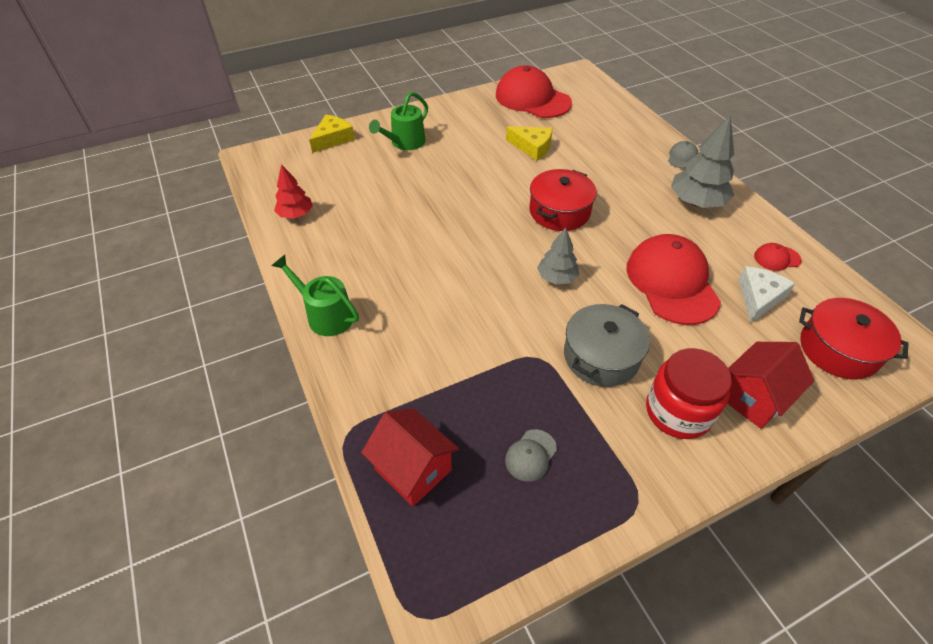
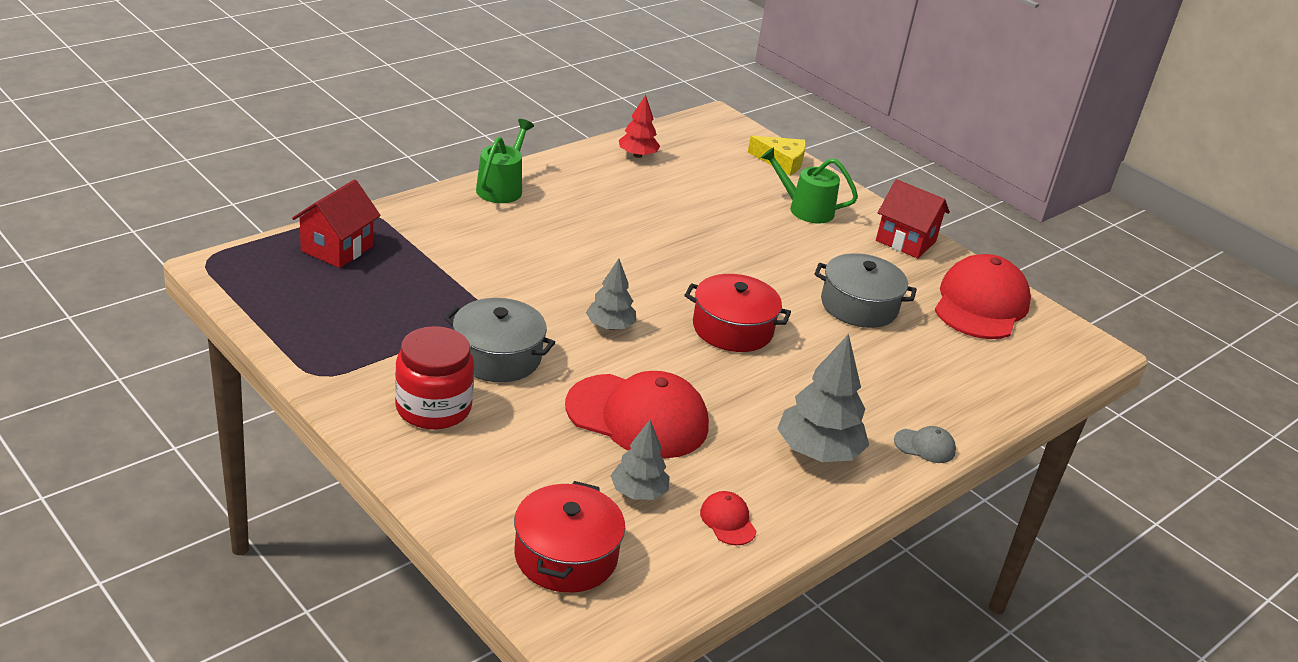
camera: 70 degrees right, 15 degrees down
grey cap [505,429,557,482] -> none
yellow cheese [506,126,552,161] -> grey pot [814,253,917,328]
red cap [626,234,721,325] -> red cap turned 45 degrees clockwise [565,371,709,458]
red house [727,342,814,429] -> red house moved to [876,179,950,259]
white cheese [738,266,795,323] -> grey tree [611,420,670,500]

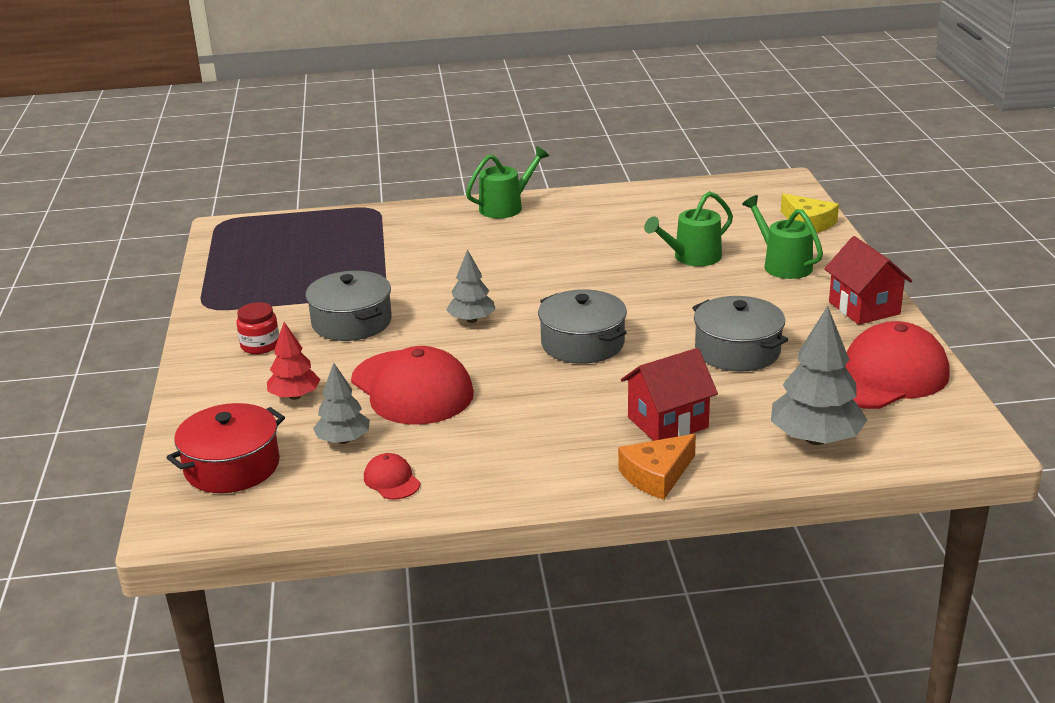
camera: 40 degrees right, 5 degrees down
red house [292,179,381,268] -> red house moved to [621,348,718,441]
red jar [395,326,474,430] -> red jar [236,302,279,354], size x0.59
red tree [619,95,660,158] -> red tree moved to [267,322,321,400]
red pot [684,274,791,352] -> grey pot [538,289,627,364]
red cap [700,491,757,545] -> red cap turned 45 degrees counterclockwise [364,453,420,499]
grey tree [777,334,869,462] -> grey tree moved to [771,306,867,445]
grey cap [894,426,956,463] -> orange cheese [618,434,696,500]
none -> green watering can [644,191,733,266]

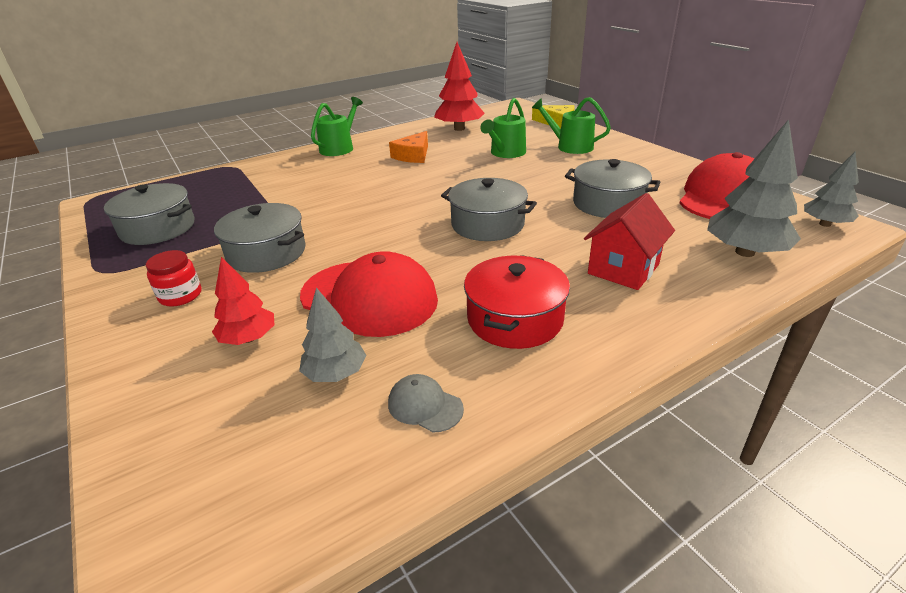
camera: 25 degrees left, 5 degrees up
red pot [166,403,285,493] -> red pot moved to [464,255,570,349]
red cap [364,453,420,499] -> grey cap [388,374,464,433]
grey tree [447,249,495,323] -> grey tree moved to [804,152,859,227]
orange cheese [618,434,696,500] -> orange cheese moved to [389,131,428,163]
red house [824,236,912,325] -> none
none -> grey pot [104,183,195,245]
none -> red tree [434,42,485,131]

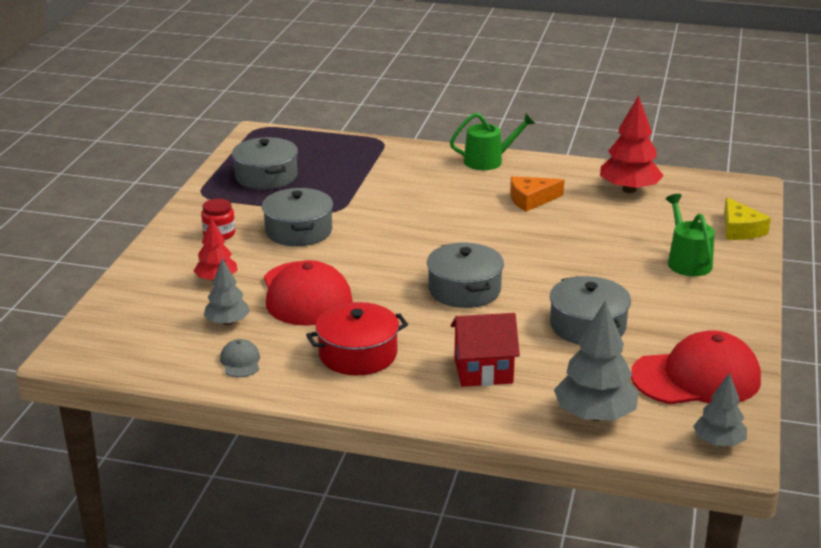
camera: 45 degrees right, 5 degrees down
green watering can [480,98,526,158] -> none

